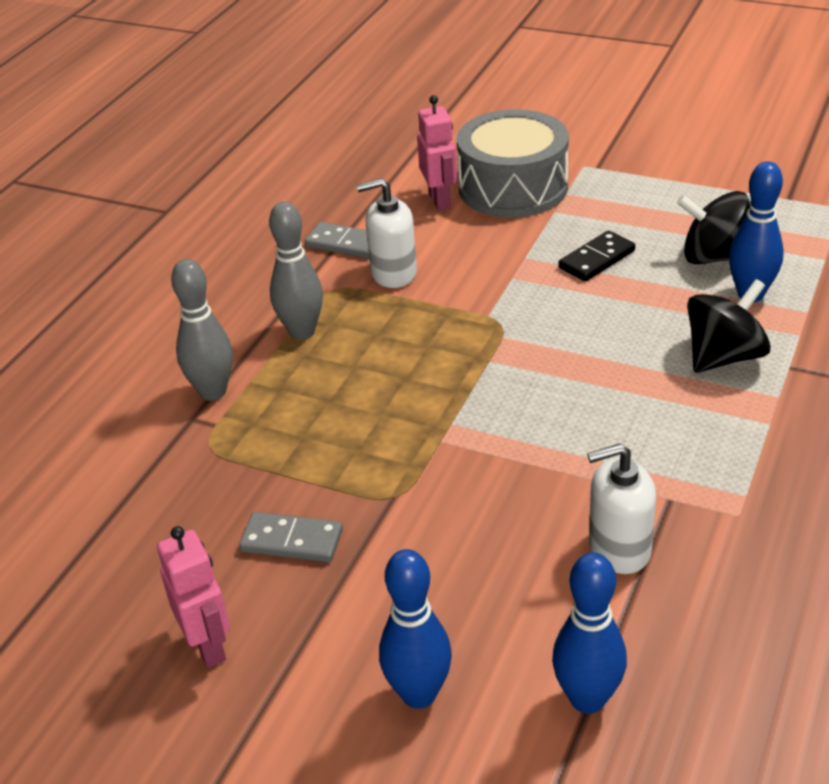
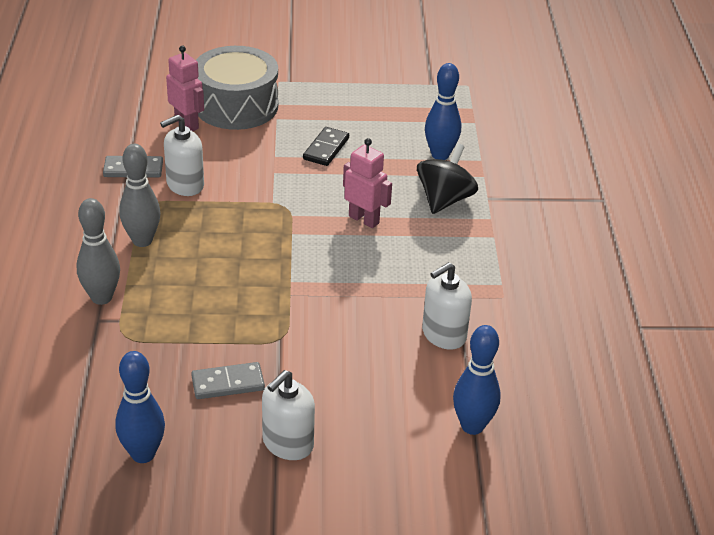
camera: 30 degrees left, 0 degrees up
pink robot [157,526,230,668] -> pink robot moved to [343,138,392,228]
blue bowling pin [379,549,452,709] -> blue bowling pin moved to [115,351,165,463]
black spinning top [677,191,750,264] -> none
none -> white soap dispenser [262,370,315,460]

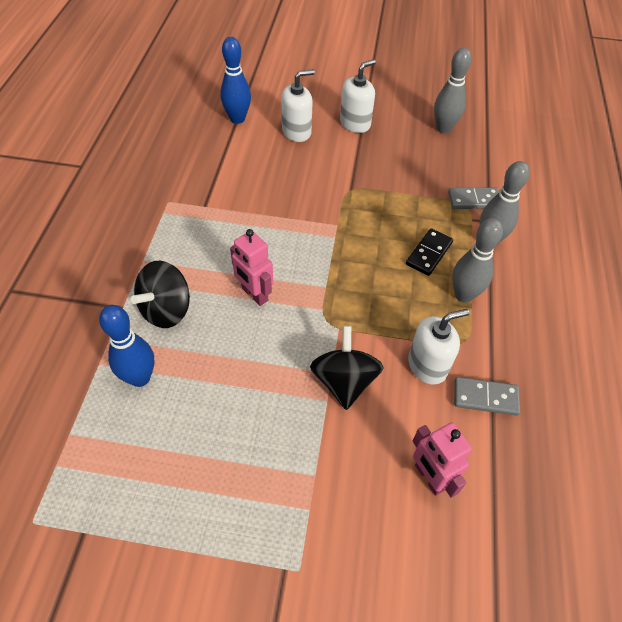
camera: 170 degrees left, 15 degrees up
blue bowling pin [115,351,165,463] -> grey bowling pin [434,48,472,133]
grey domino [191,362,265,399] -> grey domino moved to [448,188,499,209]
grey drum [196,46,278,130] -> none
black domino [303,127,349,166] -> black domino moved to [406,228,453,276]
white soap dispenser [422,262,472,350] -> white soap dispenser moved to [282,70,315,142]
none -> black spinning top [310,326,384,410]

